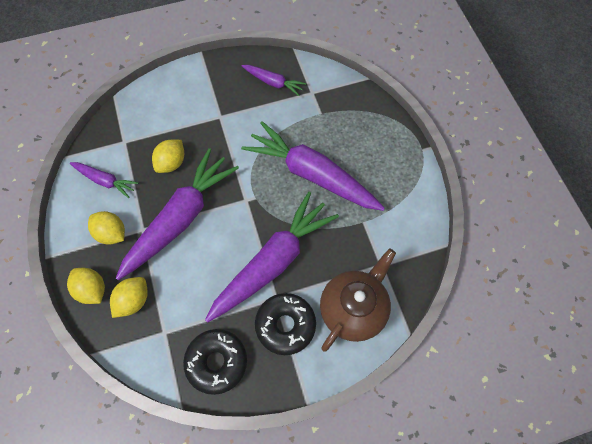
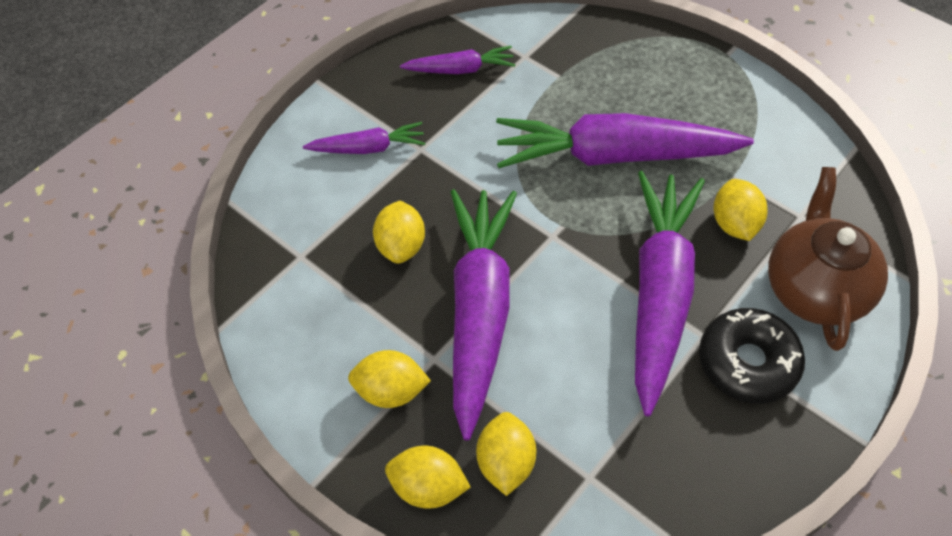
camera: 30 degrees left, 10 degrees down
purple carrot [70,162,138,198] -> purple carrot moved to [303,122,425,154]
black donut [183,329,247,395] -> none
none -> yellow lemon [714,179,768,241]

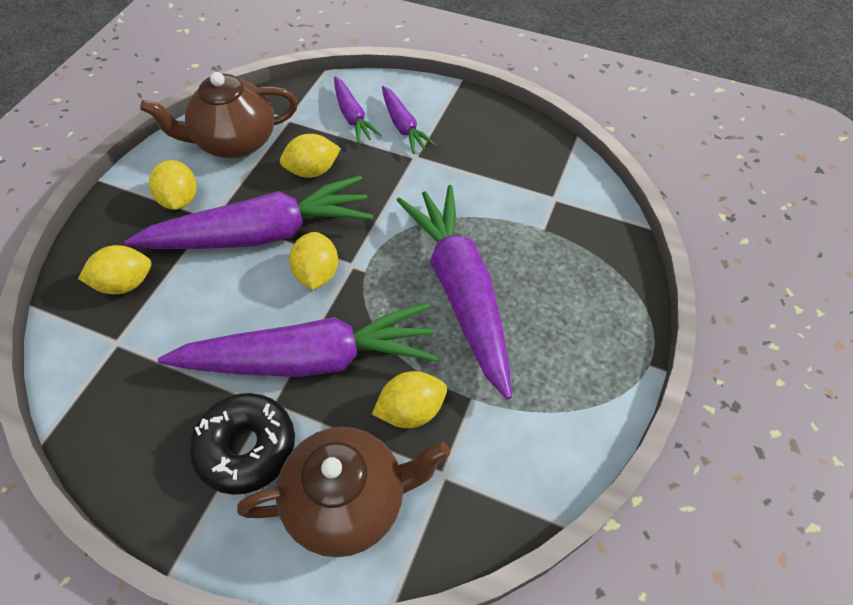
camera: 70 degrees right, 0 degrees up
yellow lemon [385,446,471,509] -> yellow lemon moved to [289,232,338,290]
purple carrot [400,46,515,74] -> purple carrot moved to [334,77,382,144]
none -> brown teapot [140,72,298,158]

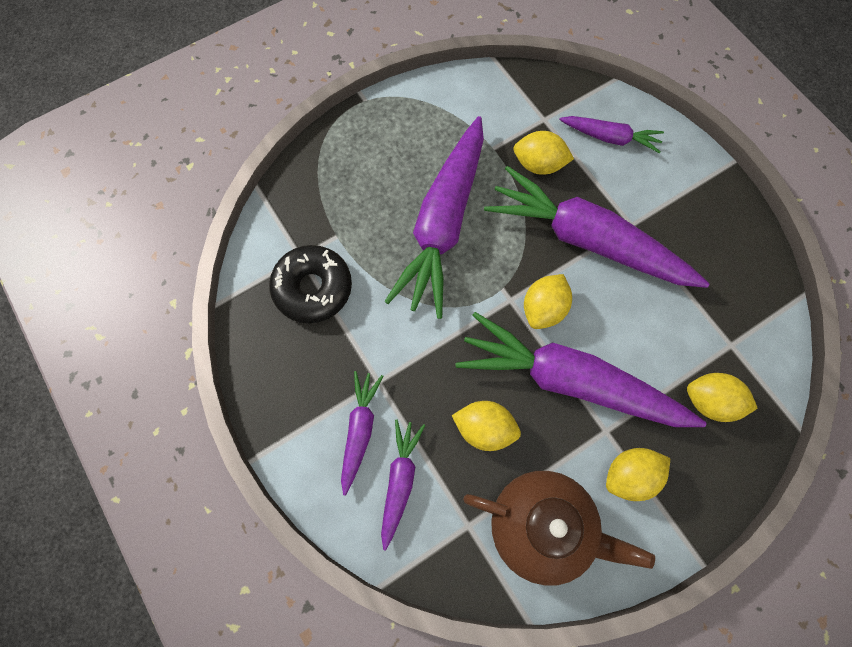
camera: 145 degrees left, 15 degrees up
yellow lemon [149,160,197,210] -> yellow lemon turned 45 degrees clockwise [606,448,670,501]
black donut [189,393,295,495] -> black donut moved to [269,245,352,323]
brown teapot [237,427,450,557] -> purple carrot [559,116,664,153]

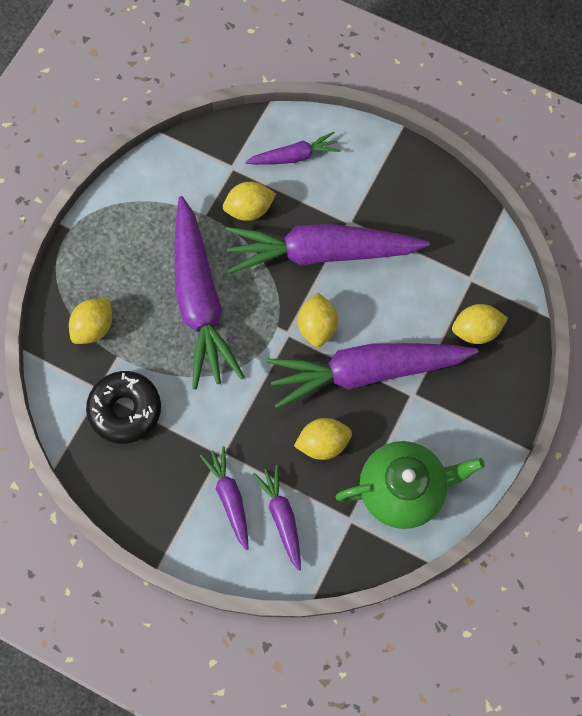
camera: 30 degrees left, 0 degrees up
brown teapot [463,471,655,586] -> green teapot [335,441,484,529]
yellow lemon [606,448,670,501] -> yellow lemon moved to [69,298,112,344]

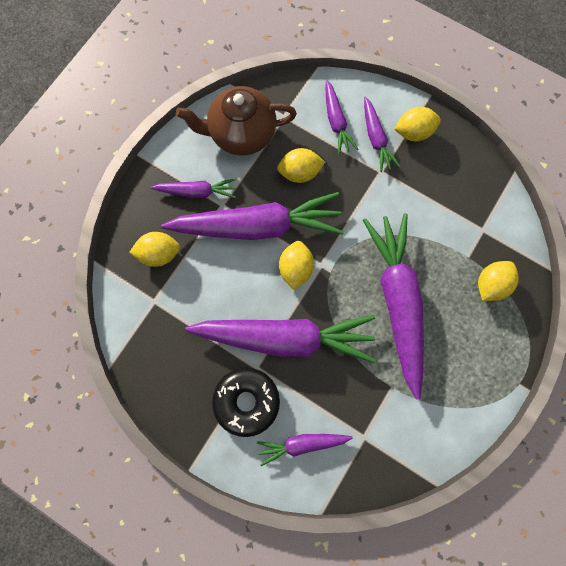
camera: 175 degrees left, 5 degrees up
black donut [86,371,161,444] -> black donut moved to [212,368,280,437]
yellow lemon [223,182,276,221] -> yellow lemon moved to [394,107,441,141]
green teapot [335,441,484,529] -> brown teapot [176,86,297,155]
none -> purple carrot [151,178,236,198]

